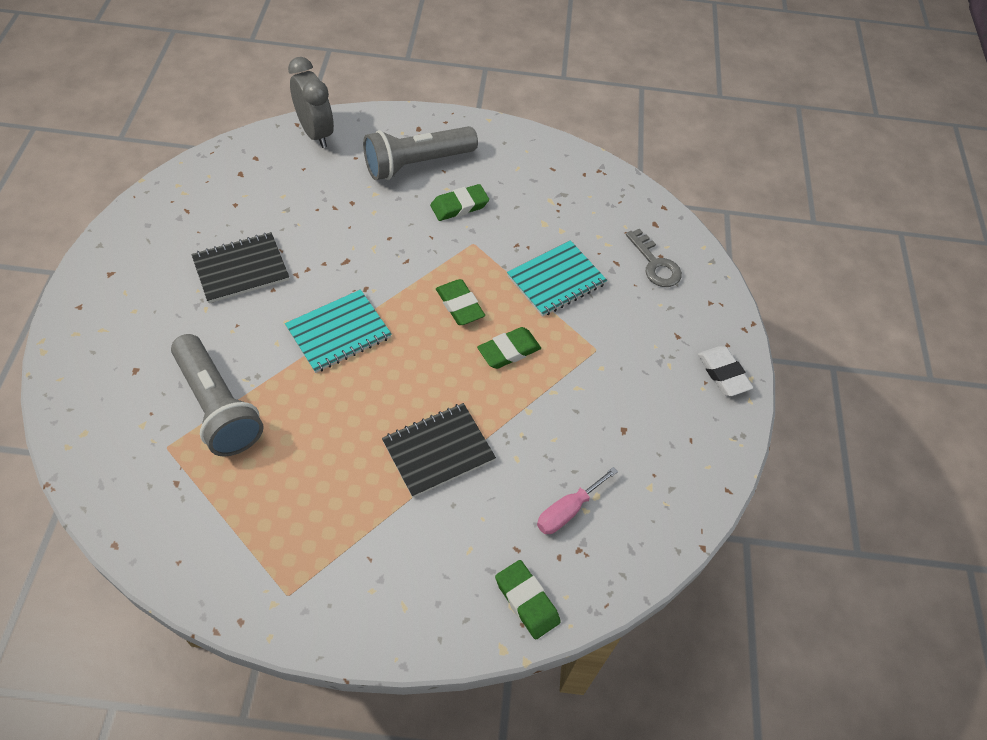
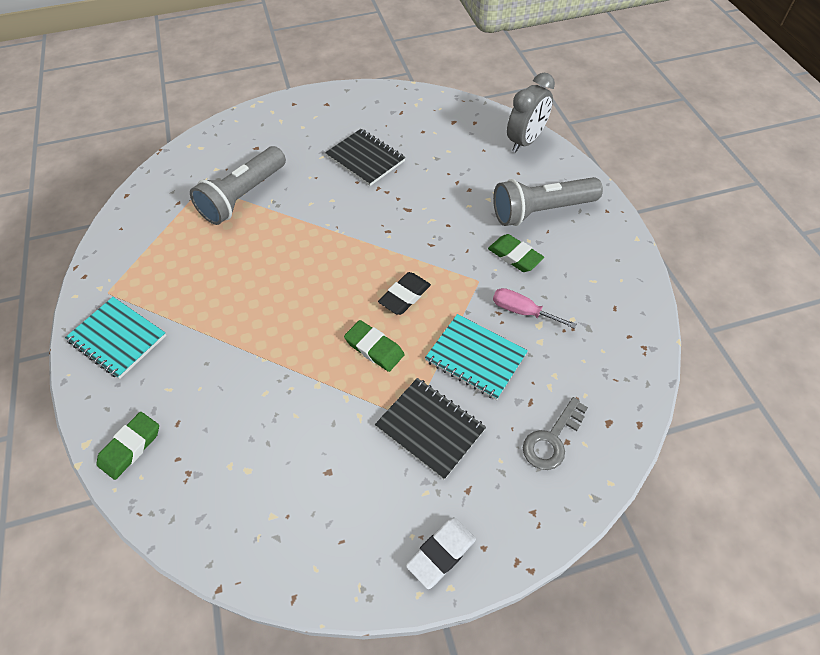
camera: 75 degrees right, 0 degrees up
turquoise notebook [285,290,392,373] -> turquoise notebook moved to [65,297,167,379]
grey flashlight [363,126,478,180] -> grey flashlight turned 60 degrees counterclockwise [493,177,603,226]
black notebook [382,403,496,498] -> black notebook moved to [375,378,486,480]
green eraser [436,279,485,325] -> black eraser [378,272,431,315]
pink screwdriver [537,467,618,534] -> pink screwdriver moved to [493,288,577,329]

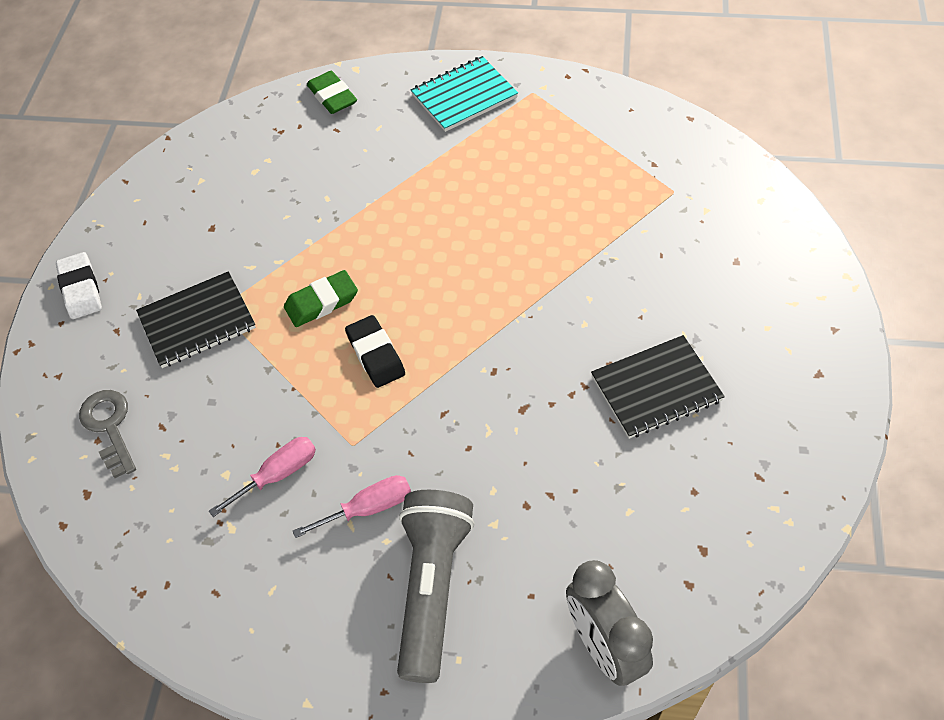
camera: 115 degrees right, 0 degrees up
grey flashlight [190,146,286,225] -> none
turquoise notebook [425,314,528,400] -> none
green eraser [488,234,544,272] -> pink screwdriver [293,475,411,538]

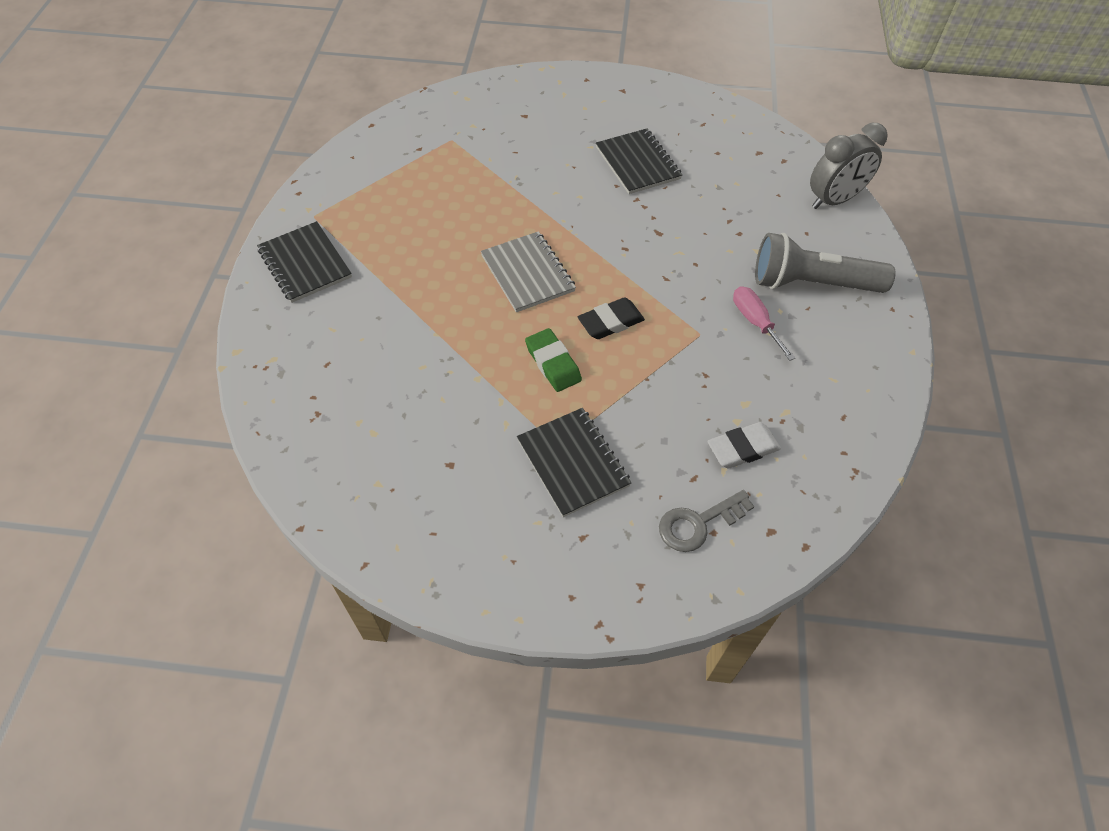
camera: 95 degrees left, 0 degrees up
white eraser [56,252,102,319] -> white eraser moved to [707,422,781,468]
pink screwdriver [209,437,316,517] -> none
green eraser [307,71,357,114] -> none
turquoise notebook [411,56,518,132] -> black notebook [257,221,352,303]
none -> grey notebook [481,231,576,312]

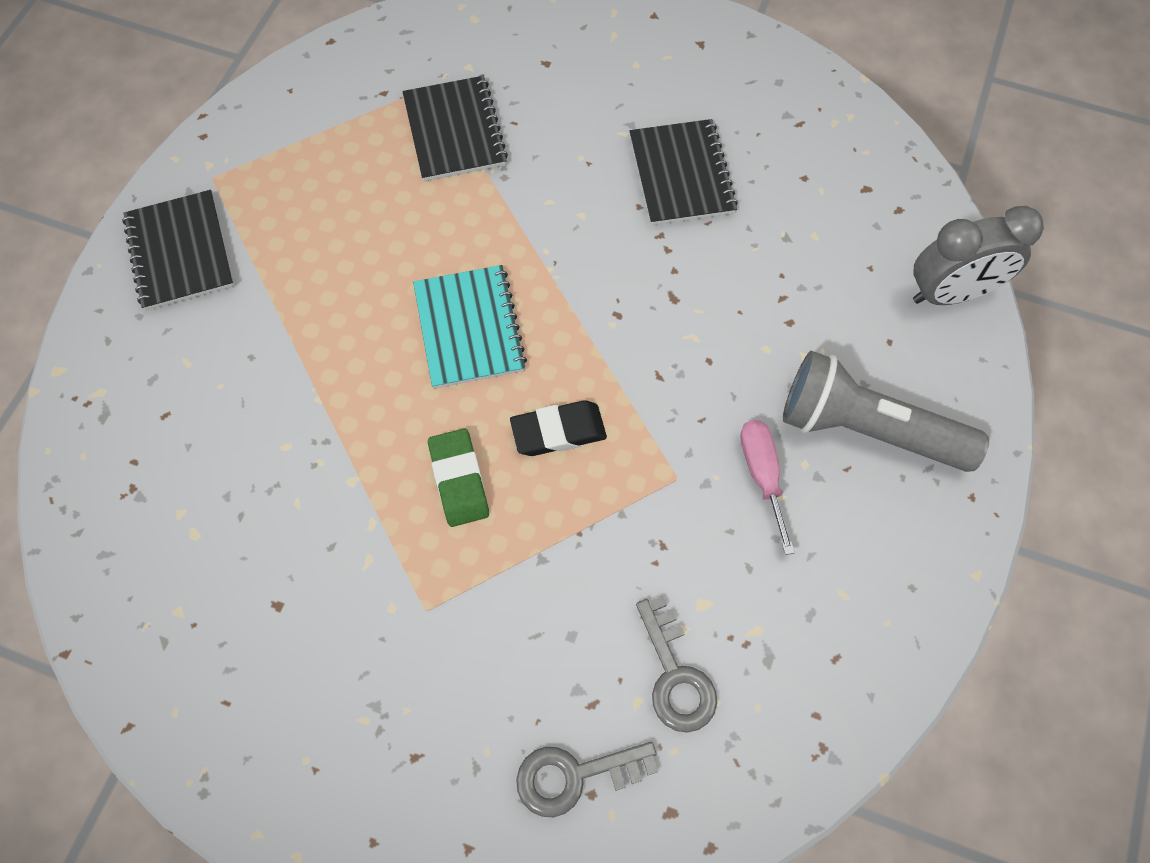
camera: 15 degrees right, 10 degrees up
grey notebook [481,231,576,312] -> turquoise notebook [413,265,527,389]
black notebook [517,408,631,517] -> black notebook moved to [402,76,508,181]
white eraser [707,422,781,468] -> grey key [636,596,717,733]

